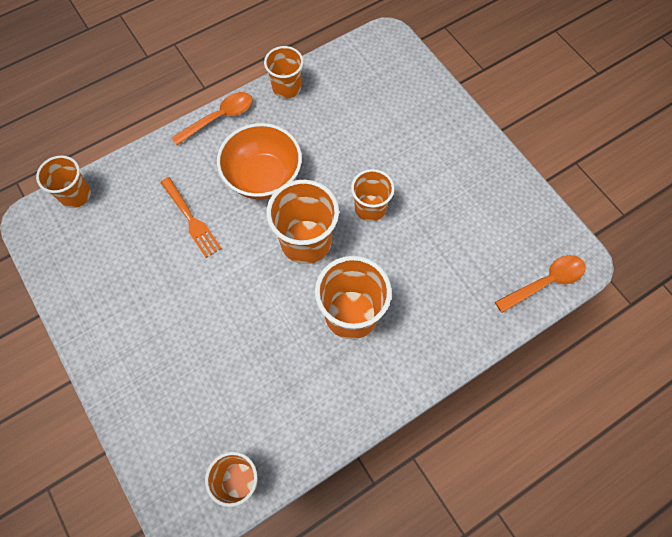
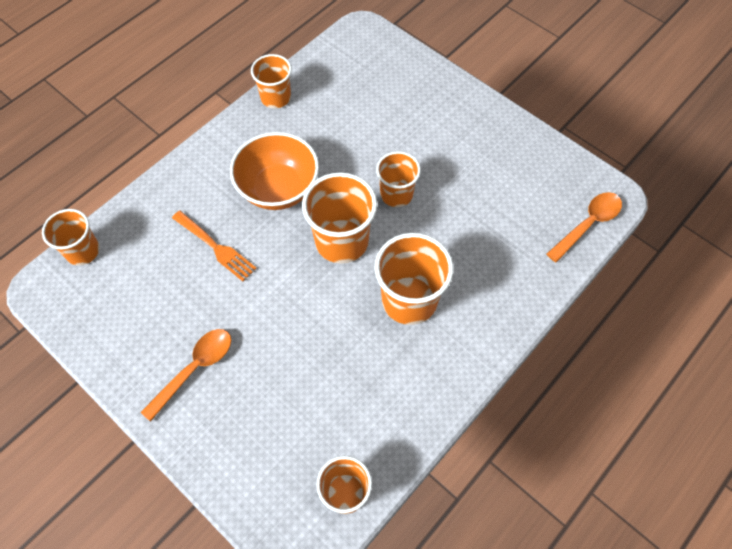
camera: 15 degrees left, 5 degrees down
orange spoon [171,92,253,145] -> orange spoon moved to [141,329,231,422]

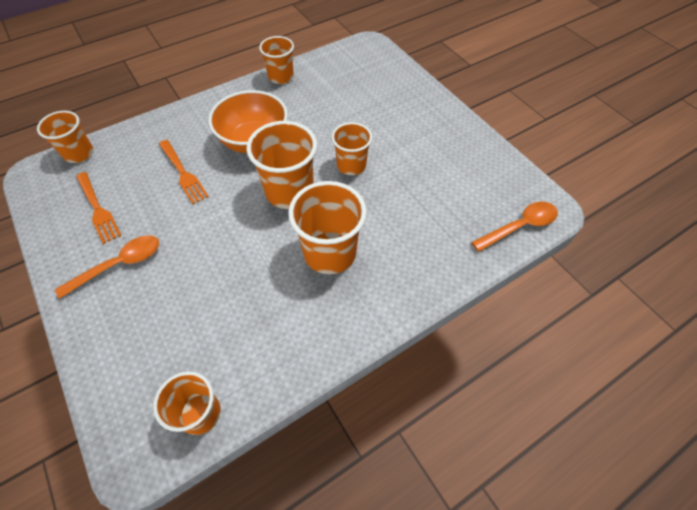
camera: 15 degrees right, 5 degrees down
none -> orange fork [76,172,122,244]

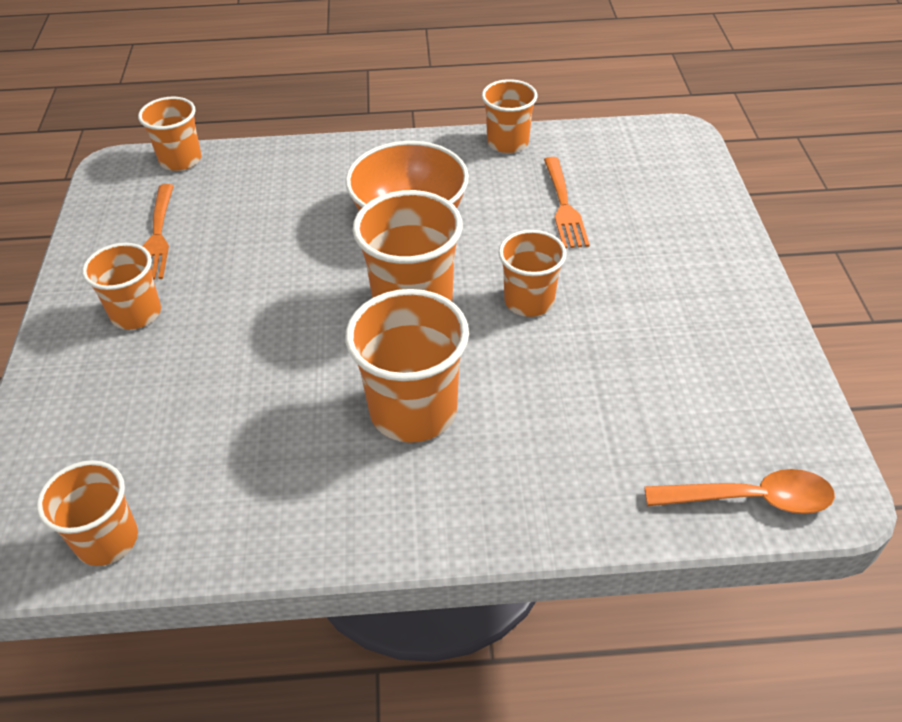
camera: 30 degrees right, 10 degrees down
orange spoon [55,235,159,299] -> orange cup [82,243,161,330]
orange fork [159,140,209,204] -> orange fork moved to [544,157,590,248]

